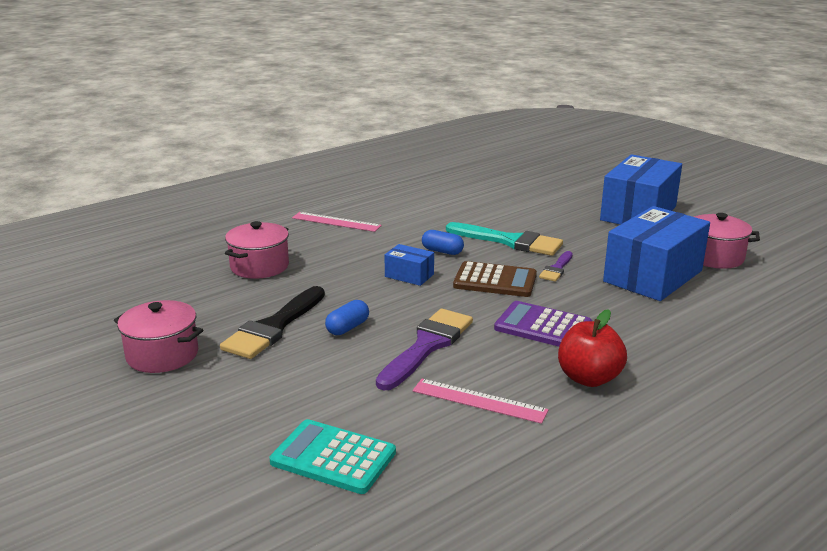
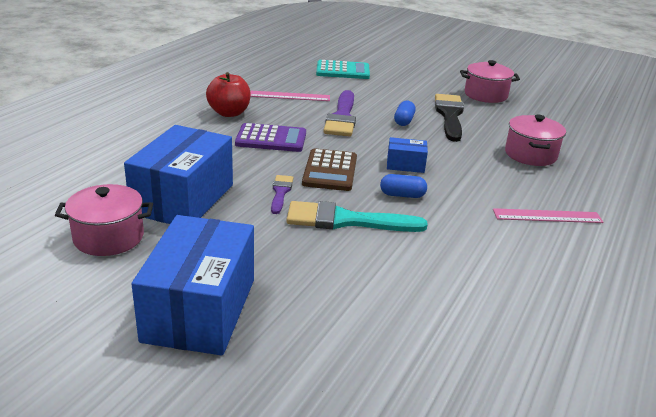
camera: 155 degrees right, 5 degrees up
brown calculator [453,261,537,297] -> brown calculator turned 75 degrees counterclockwise [302,148,357,191]

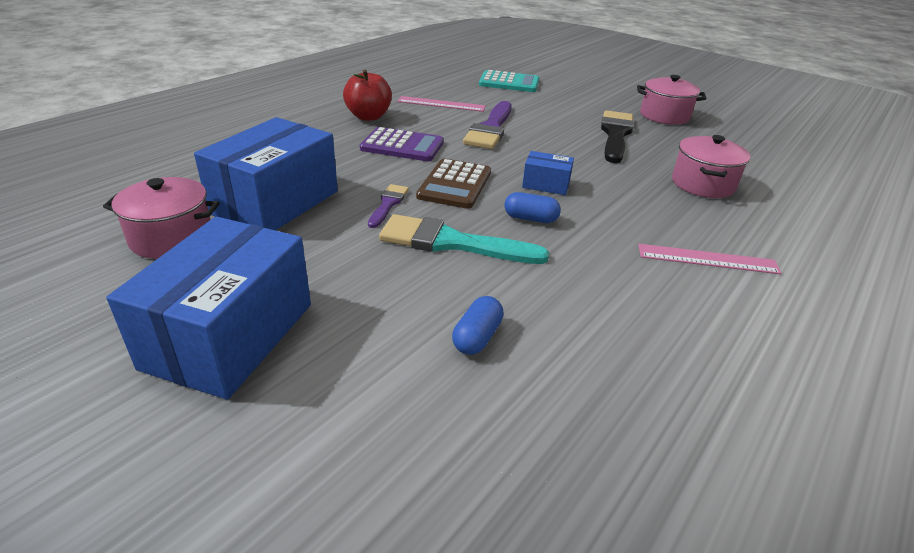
camera: 10 degrees right, 5 degrees up
blue capsule [394,100,415,126] -> blue capsule moved to [452,296,504,355]

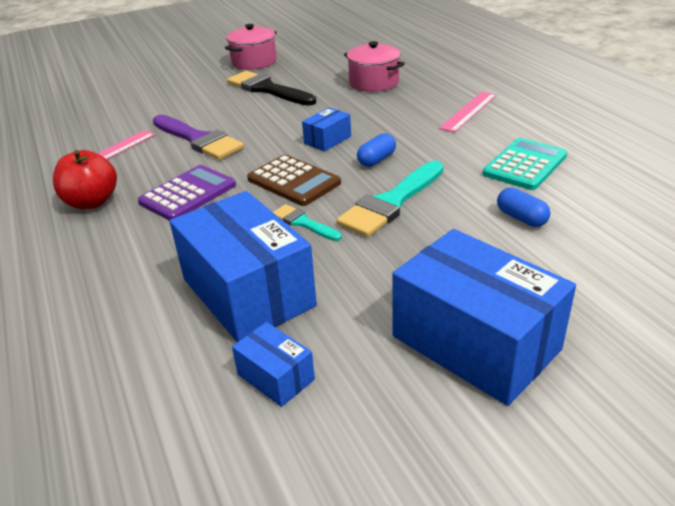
camera: 60 degrees left, 0 degrees up
pink pot [103,177,220,259] -> blue box [232,322,315,407]
purple brush [368,184,409,228] -> turquoise brush [273,204,342,241]
turquoise calculator [479,70,539,92] -> turquoise calculator moved to [483,138,567,190]

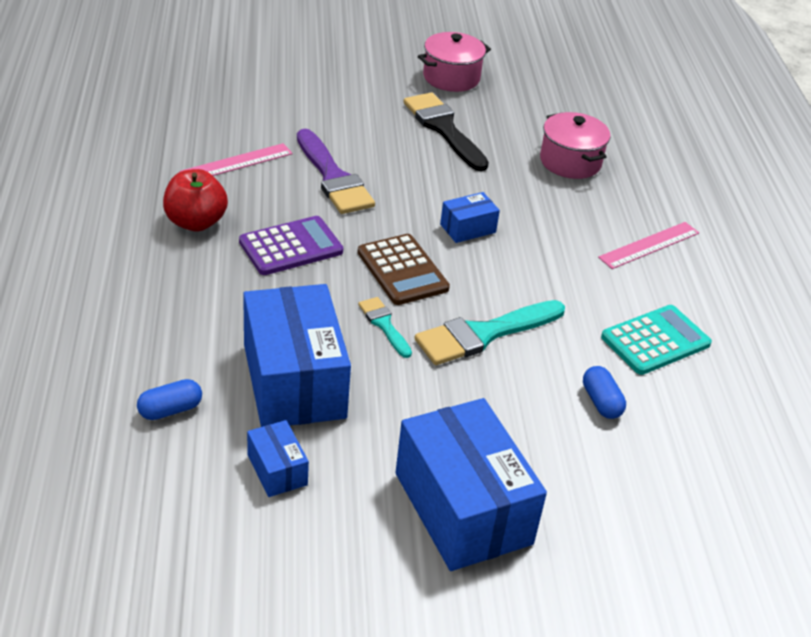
camera: 15 degrees right, 5 degrees up
blue capsule [357,133,396,167] -> blue capsule moved to [137,379,202,420]

